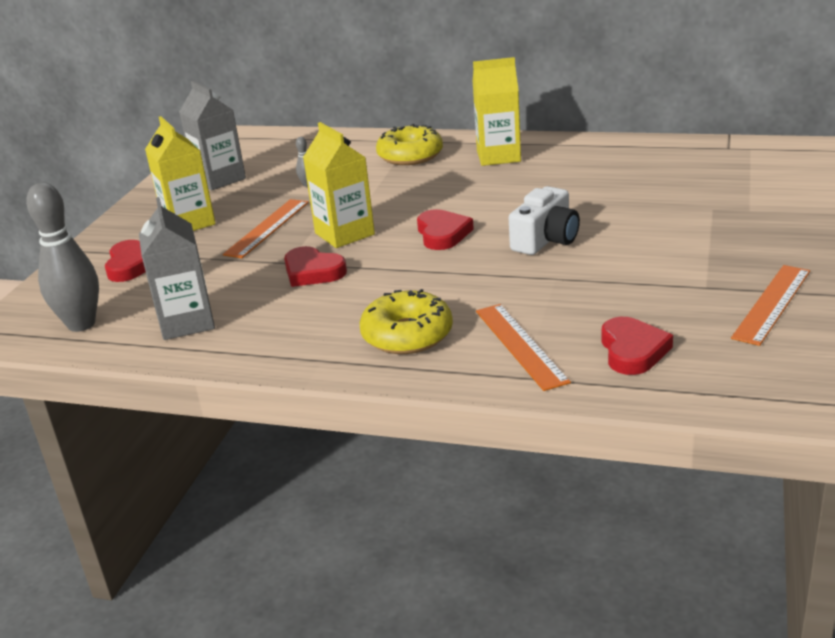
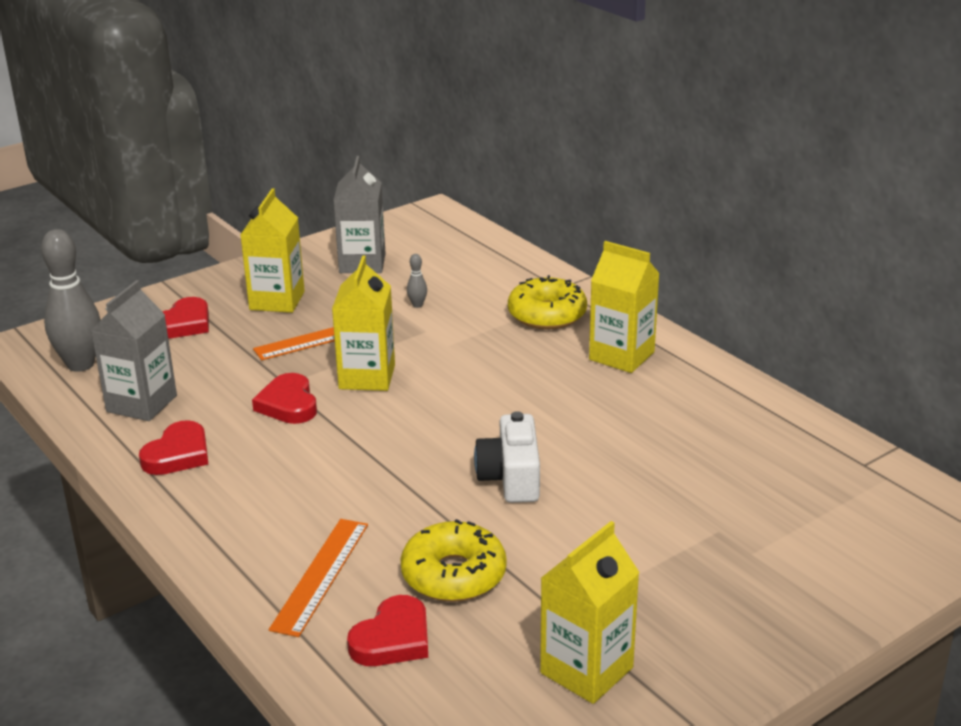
camera: 35 degrees right, 0 degrees up
yellow donut [359,289,453,354] -> yellow donut moved to [401,519,507,602]
red heart [417,209,474,250] -> red heart moved to [139,420,208,475]
white camera [509,186,580,255] -> white camera turned 105 degrees clockwise [474,411,540,503]
orange ruler [731,265,810,346] -> yellow carton [540,521,640,704]

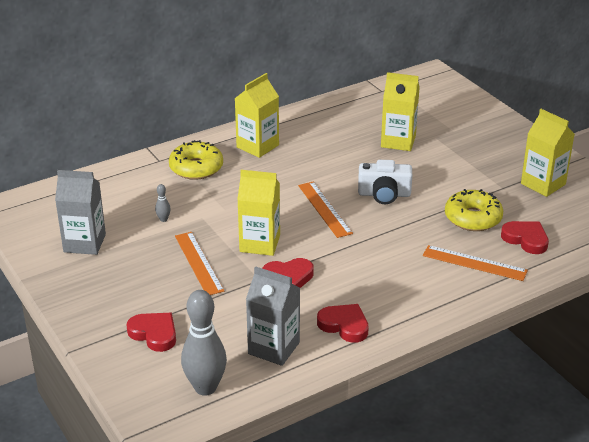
camera: 85 degrees left, 5 degrees up
yellow carton [240,188,305,313] -> yellow carton moved to [381,72,420,151]
none -> orange ruler [298,182,353,238]

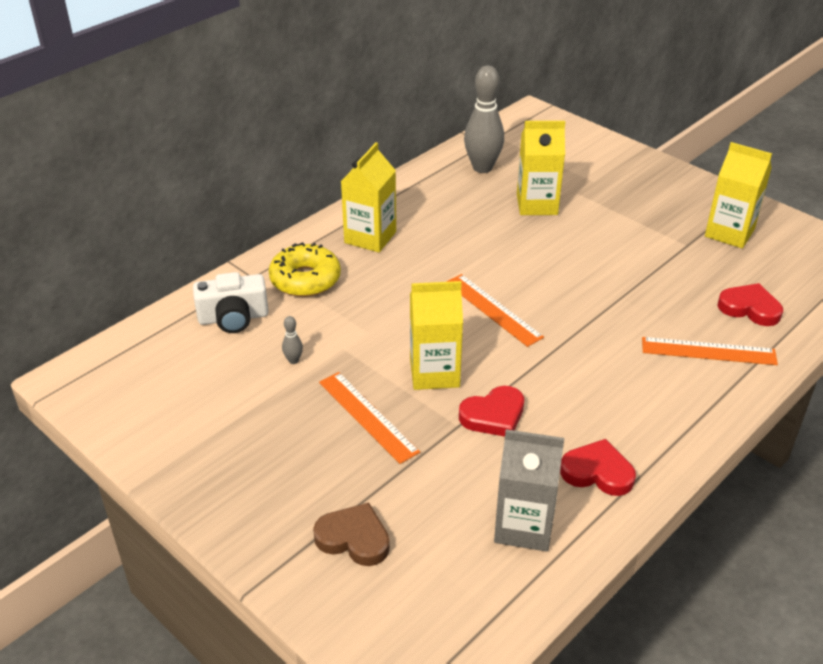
camera: 15 degrees left, 5 degrees up
grey carton [55,170,106,255] -> none
red heart [126,313,176,352] -> brown heart [313,502,390,566]
grey bowling pin [181,290,227,396] -> grey bowling pin moved to [464,66,504,173]
white camera [358,160,412,204] -> white camera moved to [193,272,269,333]
yellow donut [445,189,503,231] -> none

